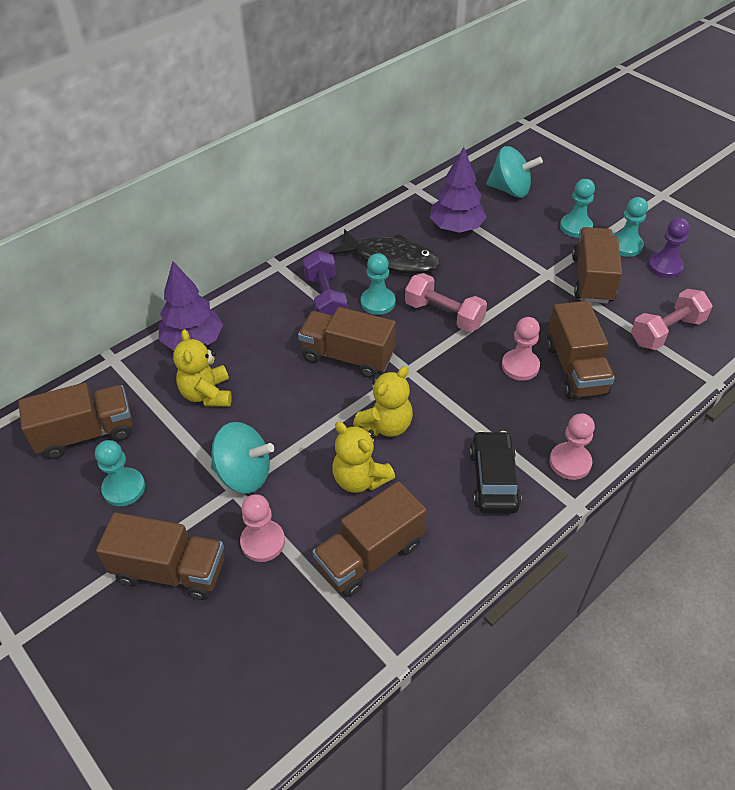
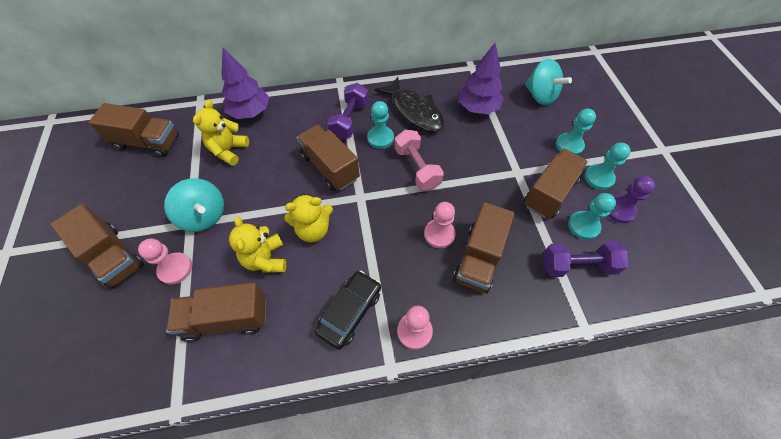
camera: 30 degrees right, 10 degrees up
turquoise pawn [95,440,145,506] -> turquoise pawn moved to [568,193,616,240]
pink dumbbell [631,289,712,350] -> purple dumbbell [543,241,629,277]

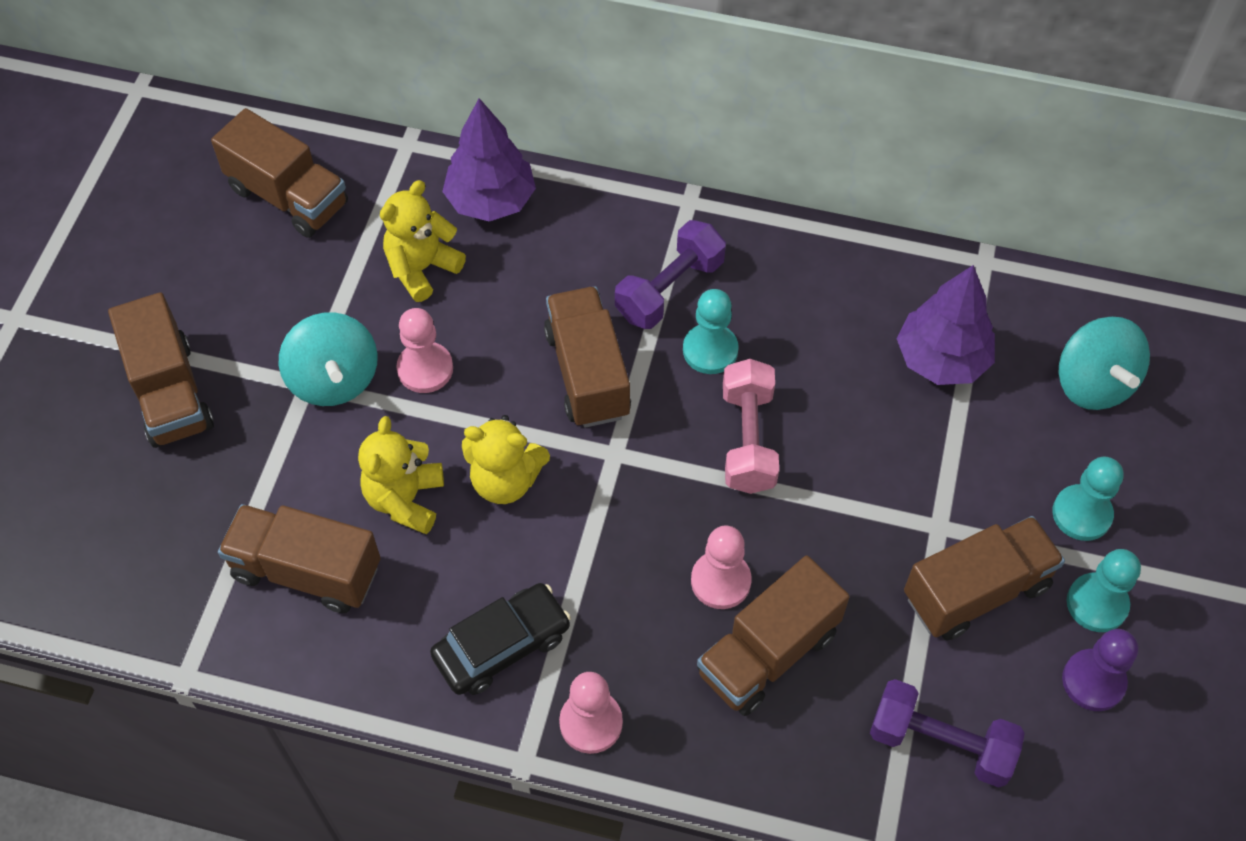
camera: 25 degrees right, 0 degrees up
pink pawn [138,238,192,285] -> pink pawn moved to [396,308,453,393]
black fish [375,77,444,132] -> none
turquoise pawn [568,193,616,240] -> none

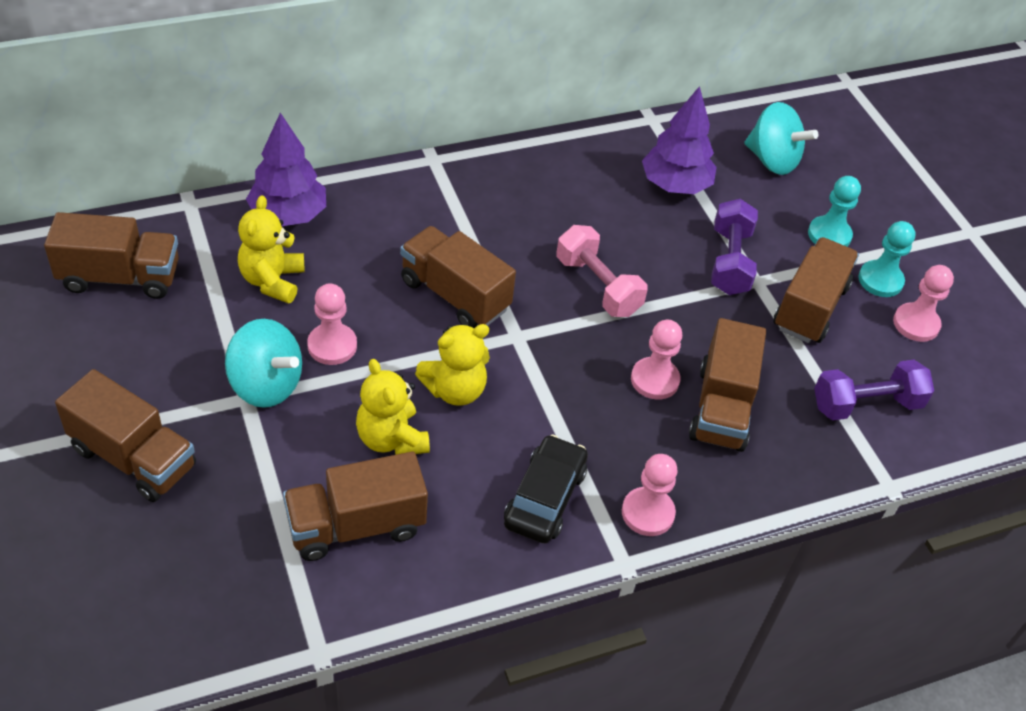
camera: 40 degrees left, 10 degrees down
purple dumbbell [615,220,726,329] -> purple dumbbell moved to [711,199,758,295]
turquoise pawn [683,289,739,374] -> none
purple pawn [1062,629,1138,711] -> pink pawn [893,265,954,342]

